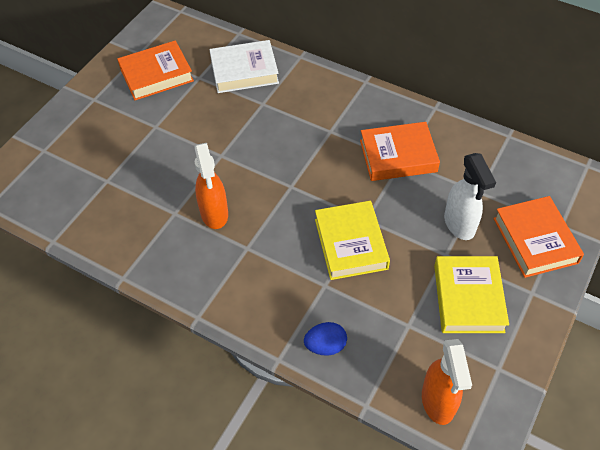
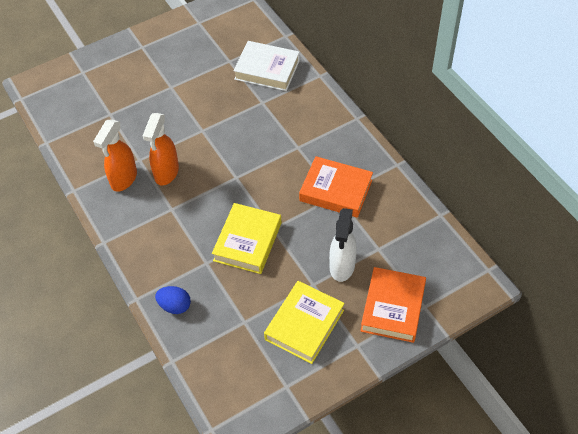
camera: 30 degrees right, 0 degrees up
orange book [117,40,194,100] -> none
orange spray bottle [422,339,472,425] -> orange spray bottle moved to [93,119,137,192]

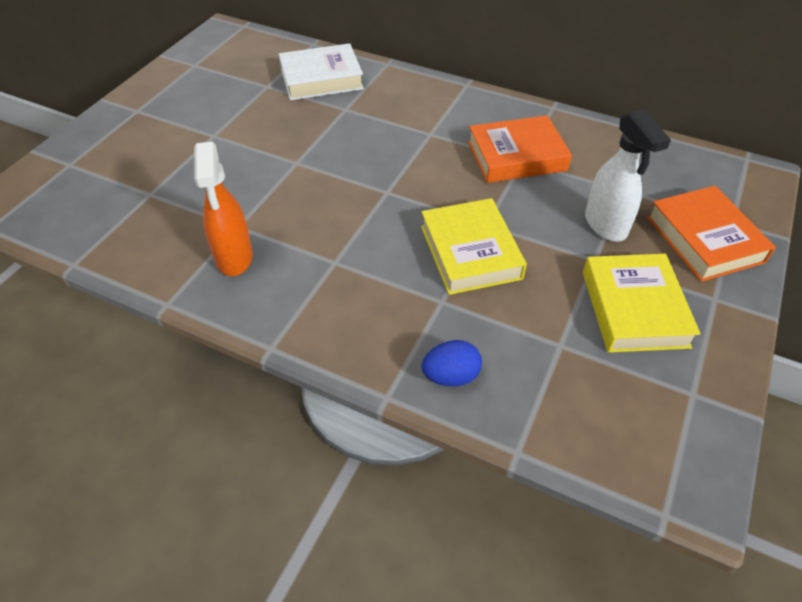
camera: 35 degrees left, 5 degrees down
orange spray bottle [143,113,179,185] -> none

